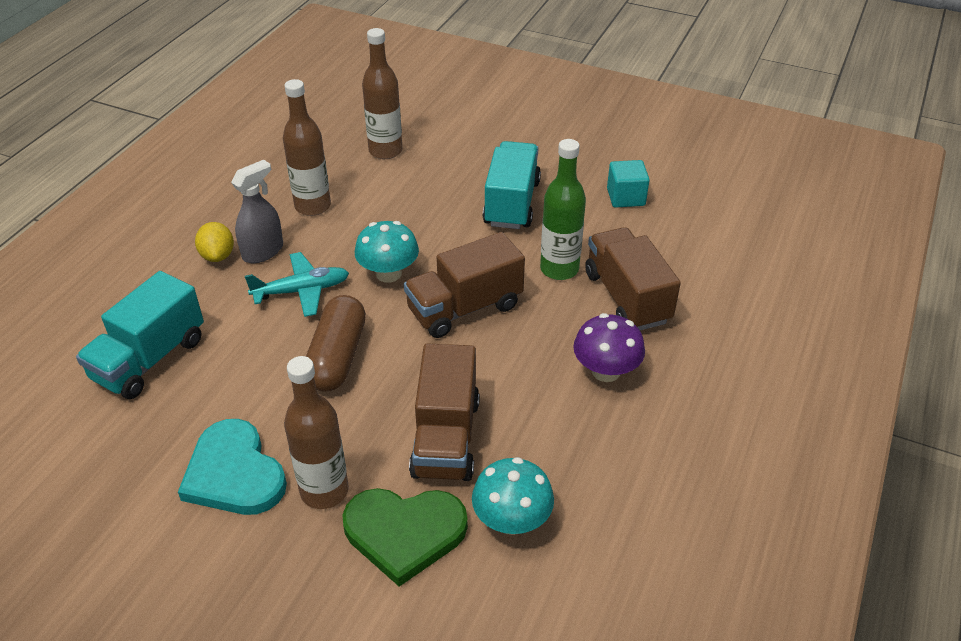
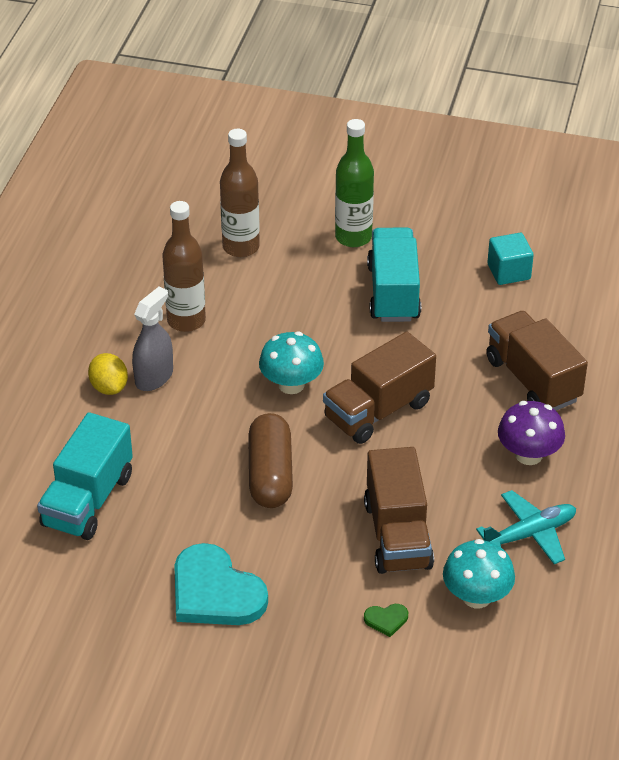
camera: 10 degrees left, 0 degrees up
turquoise plane [245,252,349,317] -> turquoise plane moved to [476,490,576,564]
brown bottle [284,356,349,509] -> none
green heart [343,488,468,587] -> green heart [364,604,408,637], size x0.41
green bottle [540,139,586,280] -> green bottle moved to [335,119,374,247]

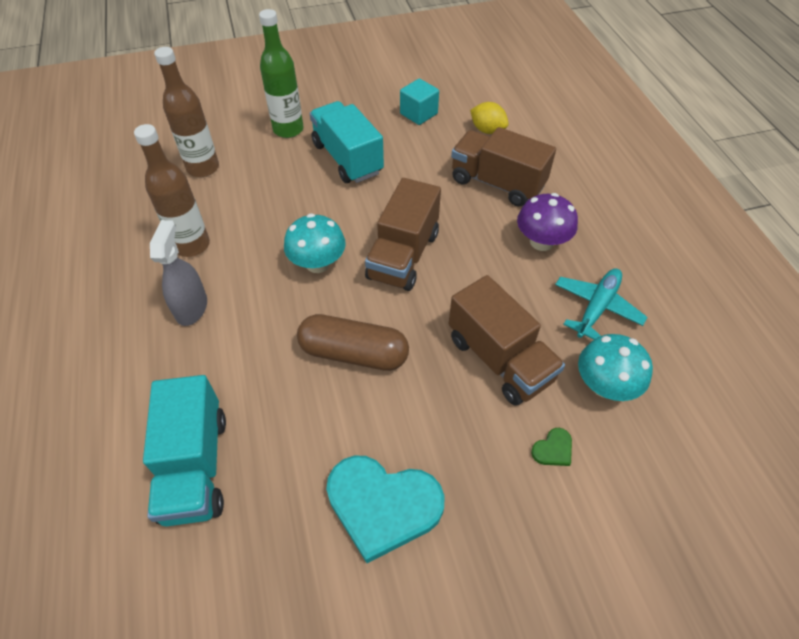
camera: 30 degrees left, 10 degrees up
yellow lemon [88,353,128,395] -> yellow lemon moved to [470,102,509,134]
brown capsule [248,413,293,508] -> brown capsule turned 45 degrees counterclockwise [297,314,409,371]

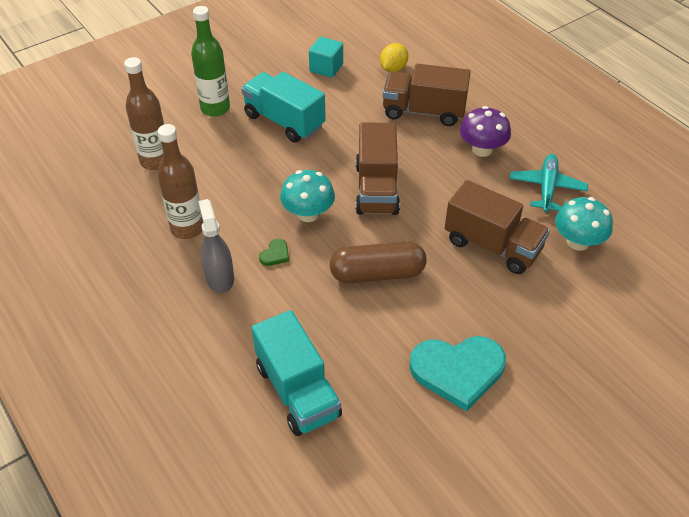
camera: 20 degrees left, 5 degrees down
yellow lemon [470,102,509,134] -> yellow lemon turned 75 degrees counterclockwise [380,43,408,72]
green heart [531,428,572,466] -> green heart moved to [259,239,289,266]

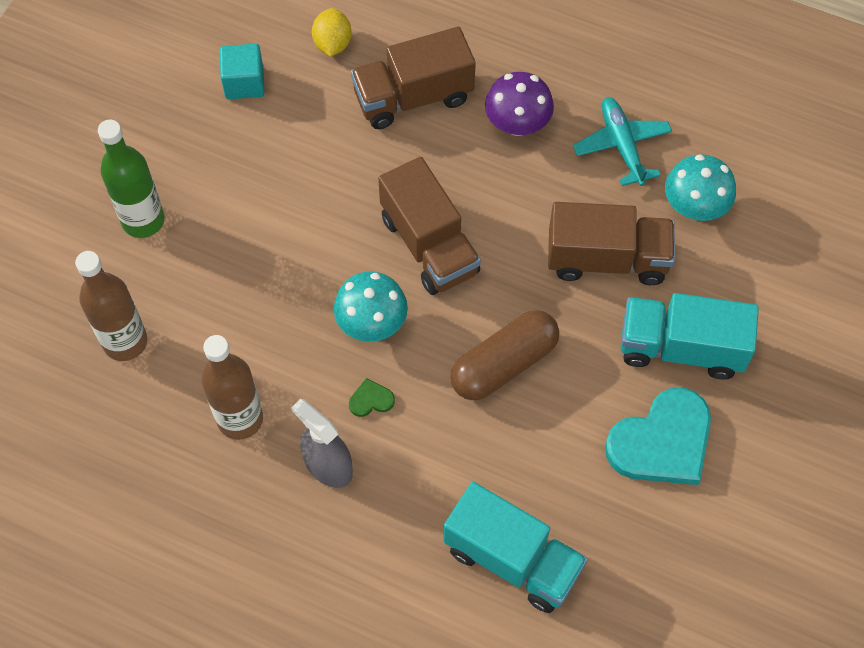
camera: 30 degrees left, 15 degrees up
turquoise truck [241,72,325,143] -> turquoise truck moved to [621,293,759,380]
green heart [259,239,289,266] -> green heart turned 105 degrees counterclockwise [349,378,395,417]

